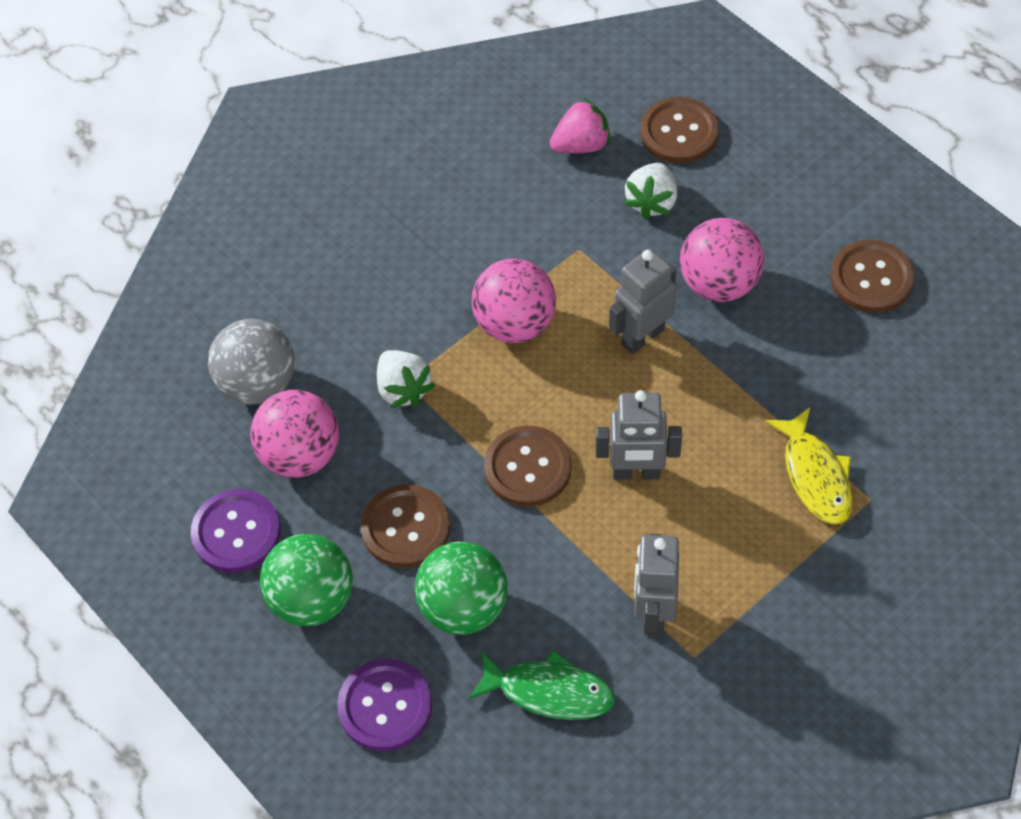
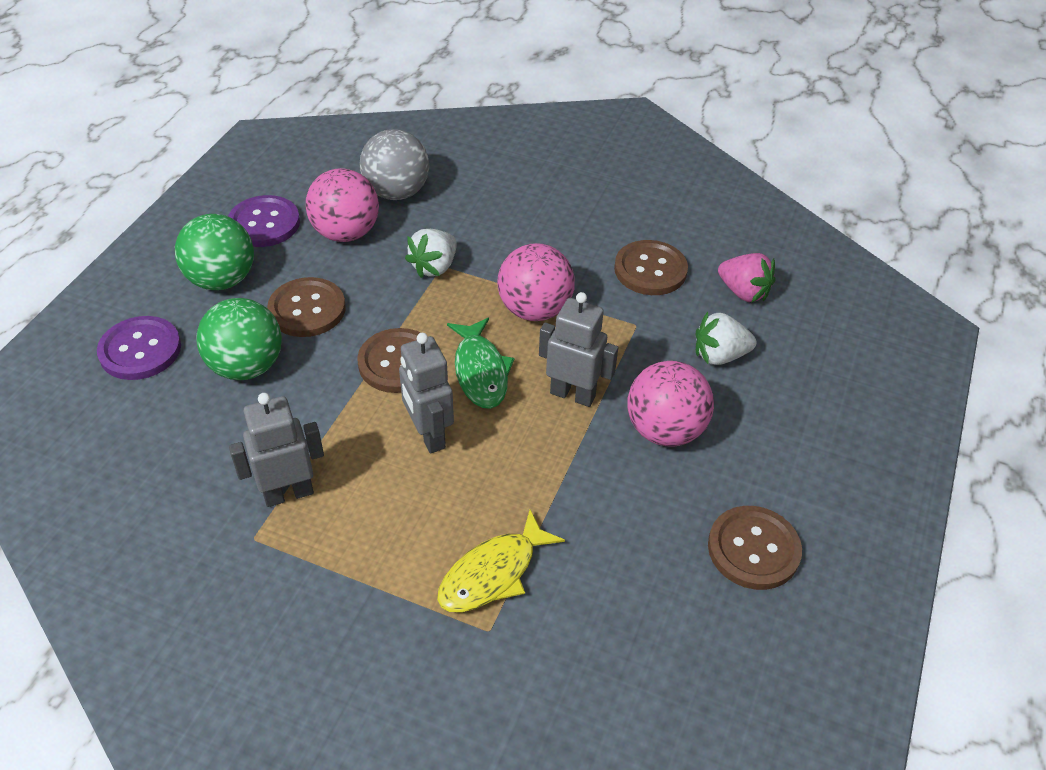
camera: 60 degrees right, 10 degrees down
green fish [469,650,615,720] -> green fish moved to [447,318,514,409]
brown button [640,97,719,164] -> brown button moved to [614,240,688,295]

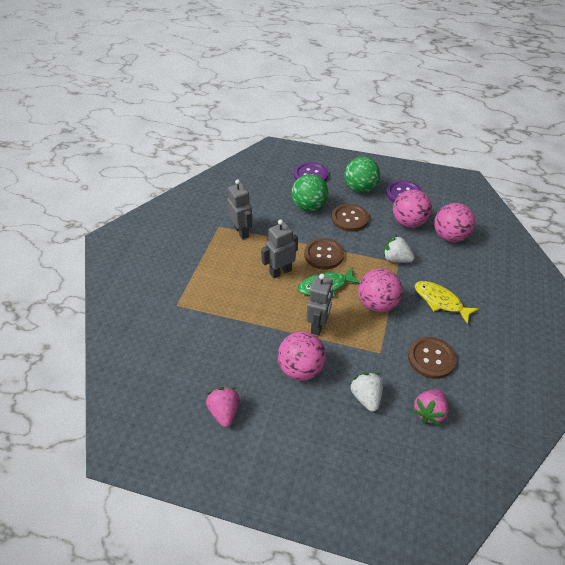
camera: 85 degrees right, 0 degrees up
grey ball [360,129,429,200] -> pink ball [434,203,475,242]
yellow fish [437,510,565,612] -> yellow fish moved to [415,281,479,324]
brown button [708,506,802,590] -> pink strawberry [206,387,240,427]

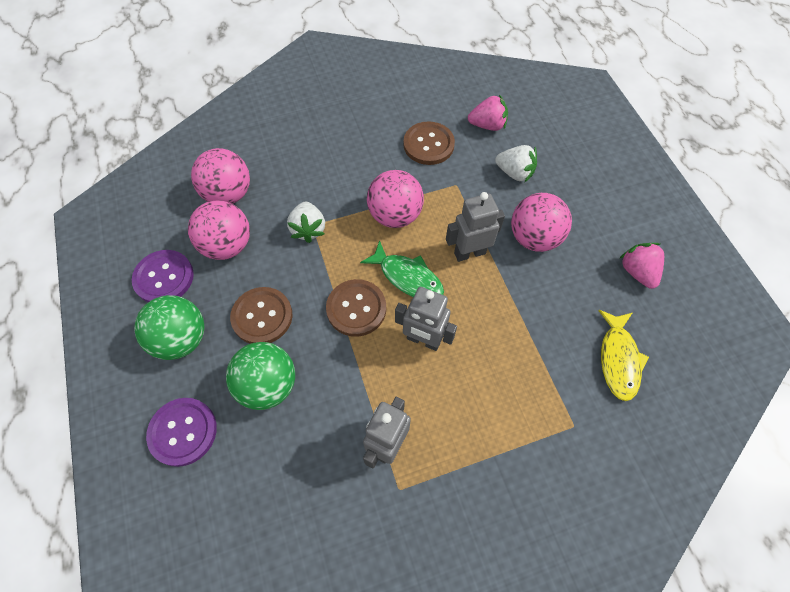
camera: 125 degrees left, 15 degrees up
pink strawberry [206,387,240,427] -> pink strawberry turned 120 degrees clockwise [619,243,664,289]
white strawberry [349,372,383,412] -> white strawberry turned 105 degrees counterclockwise [495,145,537,182]
yellow fish [415,281,479,324] -> yellow fish moved to [598,310,649,401]

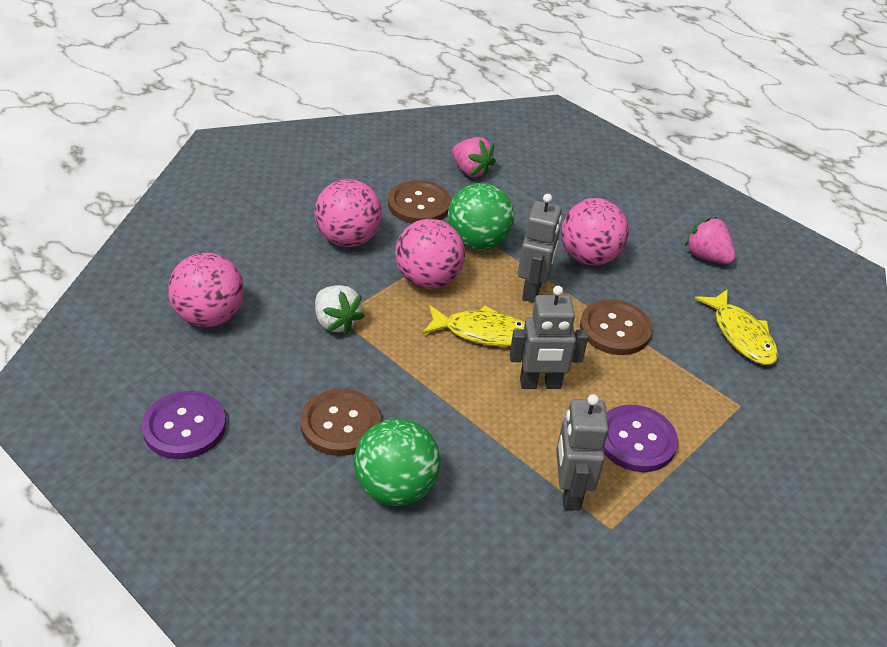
camera: 30 degrees left, 20 degrees down
green ball [134,295,204,360] -> green ball moved to [448,183,514,250]
purple button [146,398,217,467] -> purple button moved to [604,405,678,472]
pink ball [188,200,250,260] -> pink ball moved to [314,179,382,247]
brown button [326,279,386,337] -> brown button moved to [580,300,652,355]
green fish [360,240,444,297] -> yellow fish [422,305,525,347]
grey robot [446,192,505,262] -> grey robot turned 150 degrees clockwise [518,194,562,303]
pink strawberry [468,94,508,131] -> pink strawberry turned 75 degrees clockwise [452,137,496,178]
white strawberry [495,145,537,182] -> none

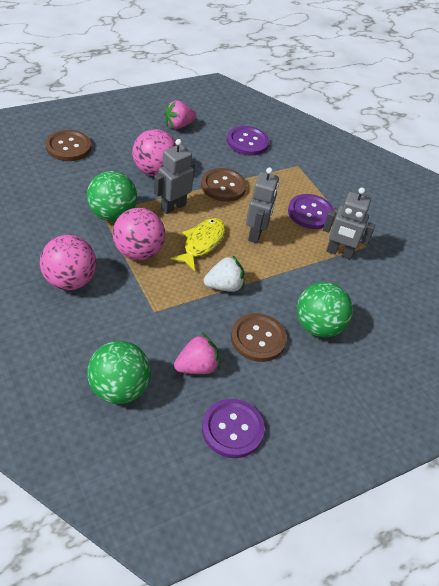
camera: 75 degrees left, 5 degrees up
pink ball [168,253,245,327] -> green ball [87,341,151,404]
white strawberry [315,285,365,334] -> white strawberry moved to [204,255,245,292]
brown button [388,180,451,224] -> brown button moved to [46,130,91,161]
pink strawberry [452,137,496,178] -> pink strawberry moved to [174,333,220,374]
grey robot [518,194,562,303] -> grey robot turned 75 degrees counterclockwise [154,139,195,214]
yellow fish [695,289,778,365] -> purple button [227,126,269,156]

